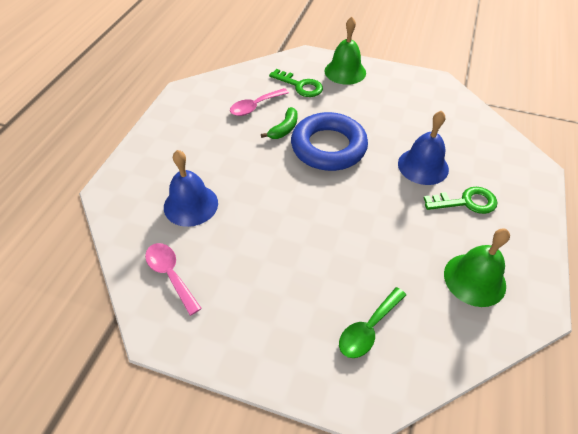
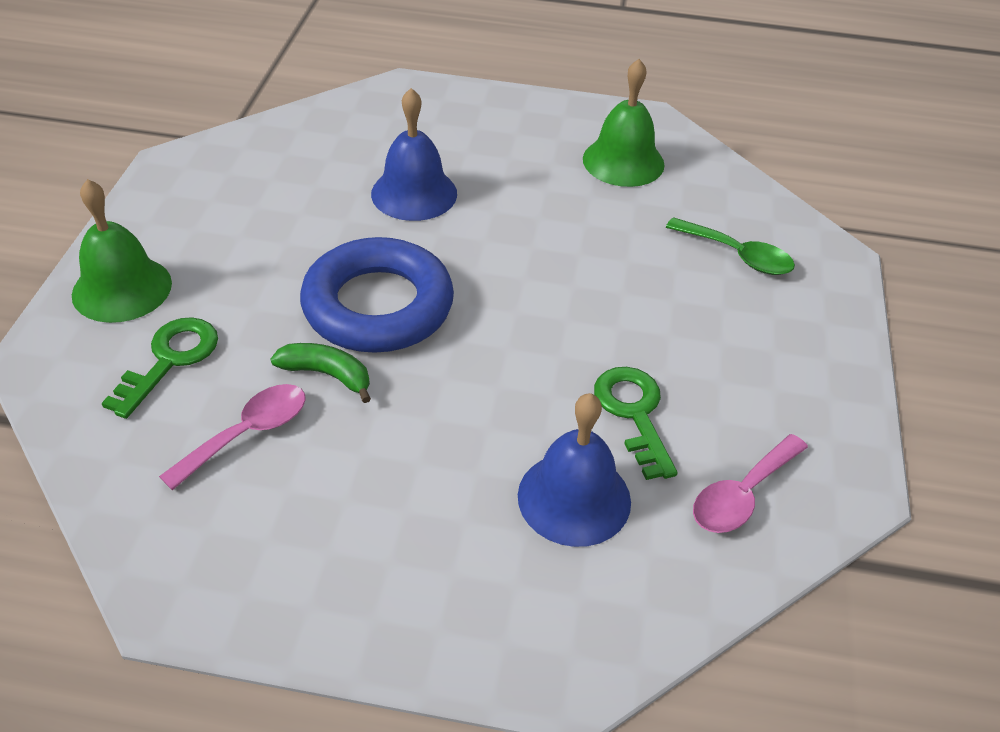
camera: 100 degrees left, 5 degrees down
pink spoon [230,88,289,116] -> pink spoon turned 90 degrees counterclockwise [159,384,306,490]
green key [424,187,497,214] -> green key moved to [594,367,678,480]

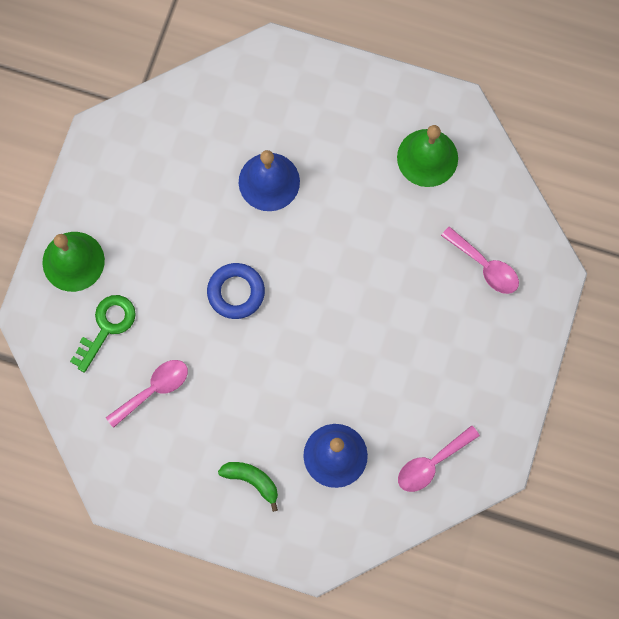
camera: 10 degrees right, 30 degrees up
green banana [270,343,371,403] -> green banana moved to [218,462,278,512]
blue ring [300,237,454,353] -> blue ring [207,263,265,319], size x0.59
green key [594,367,678,480] -> none
green spoon [666,217,795,275] -> pink spoon [441,226,519,294]

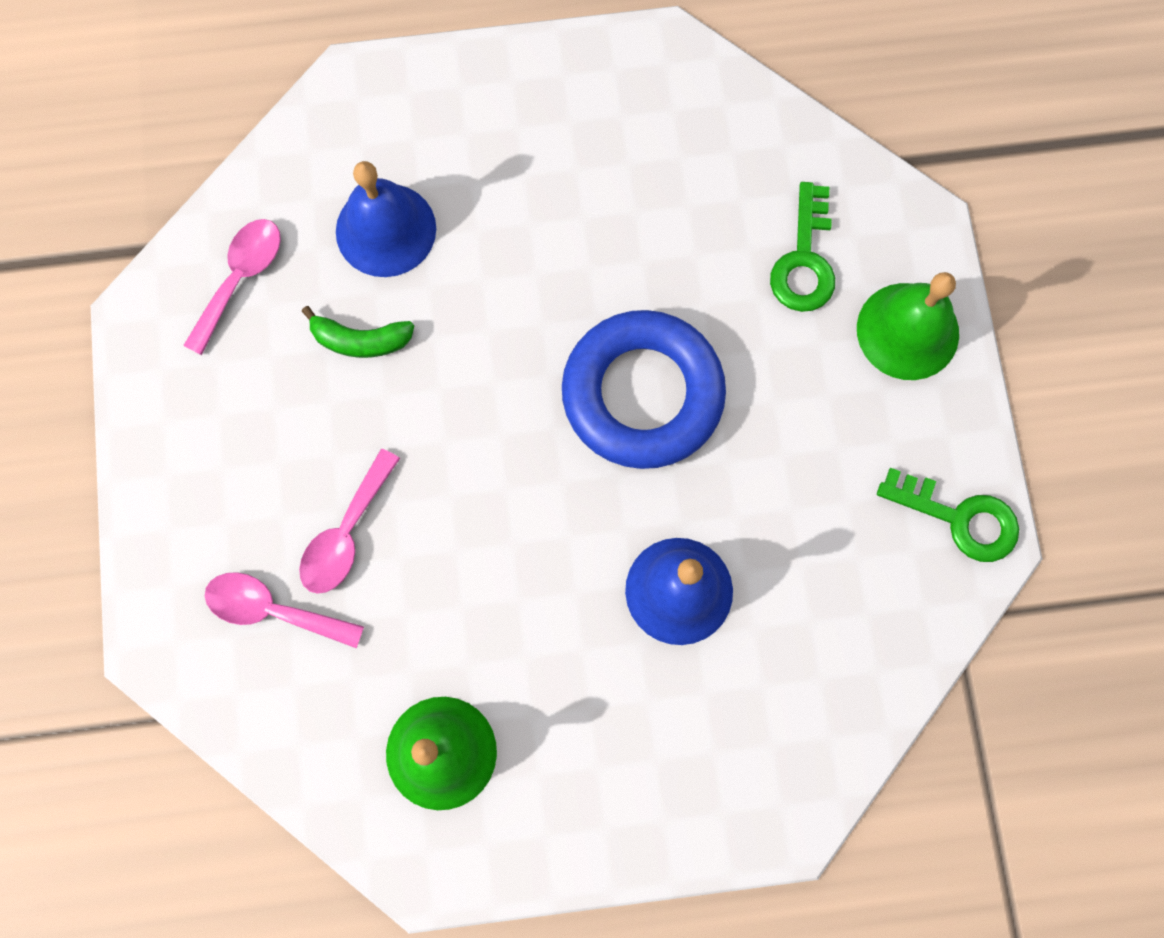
camera: 155 degrees right, 0 degrees up
pink spoon [106,360,188,428] -> pink spoon moved to [299,449,400,594]
blue ring [207,263,265,319] -> blue ring [562,310,726,469], size x1.69
green banana [218,462,278,512] -> green banana moved to [302,306,414,358]
none -> green key [877,468,1019,562]

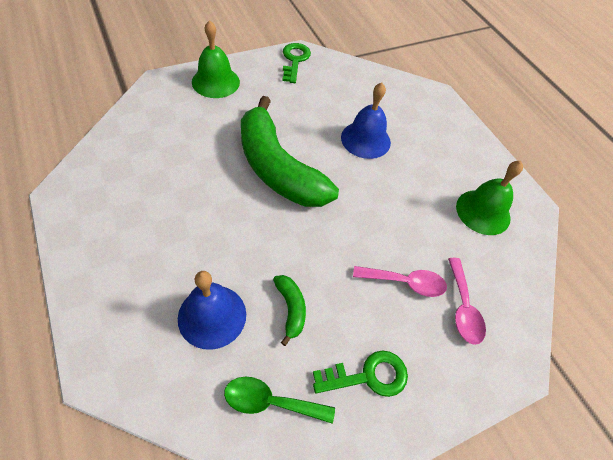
camera: 115 degrees left, 20 degrees down
pink spoon [183,219,281,355] -> green spoon [224,376,335,424]
blue ring [562,310,726,469] -> green banana [241,96,339,207]
green key [770,182,835,312] -> green key moved to [313,351,408,397]

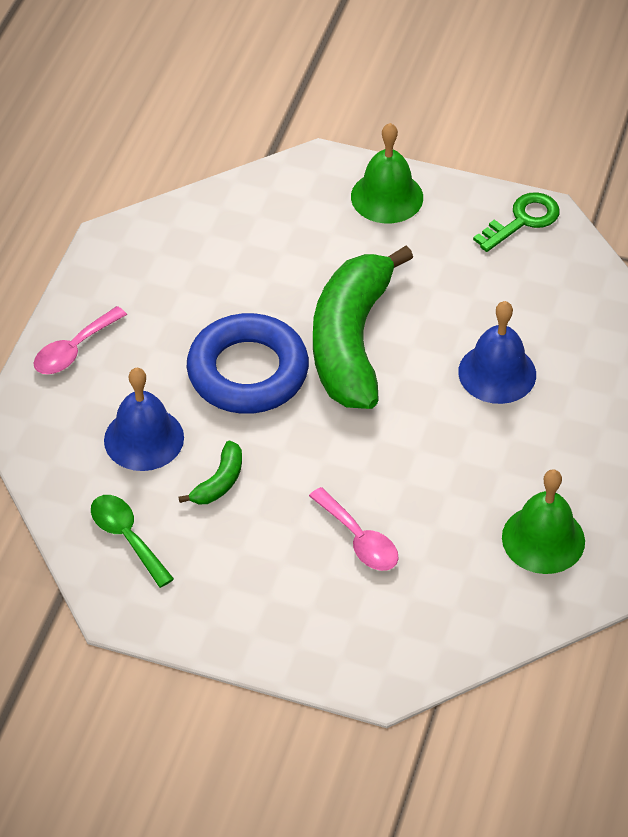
camera: 50 degrees right, 5 degrees down
green key [313,351,408,397] -> none
pink spoon [448,258,486,345] -> pink spoon moved to [34,306,127,374]
none -> blue ring [187,313,309,414]

